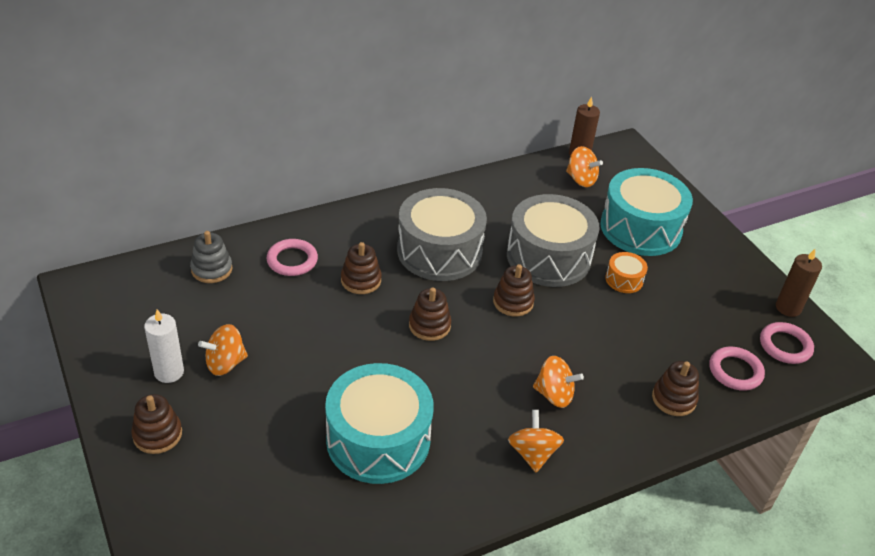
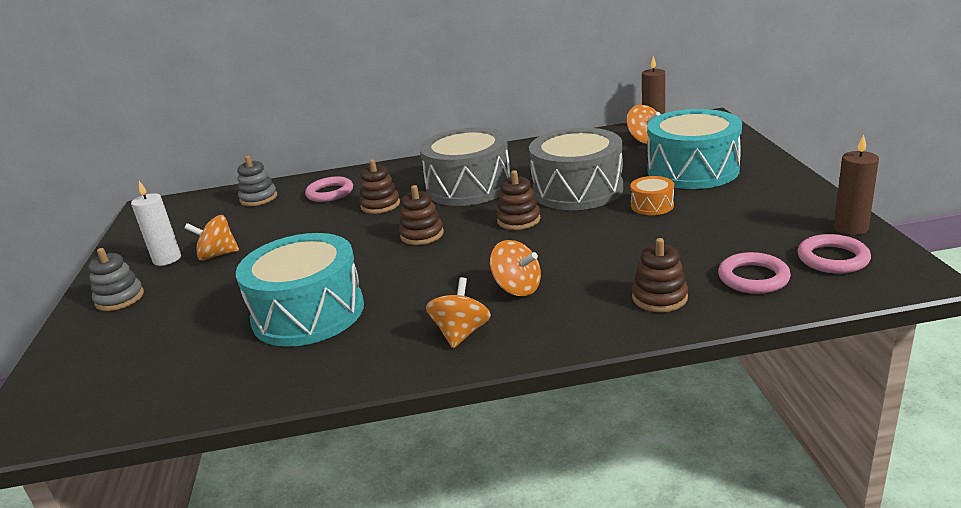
camera: 25 degrees right, 15 degrees down
brown stacking toy [131,394,182,454] -> grey stacking toy [88,248,144,311]

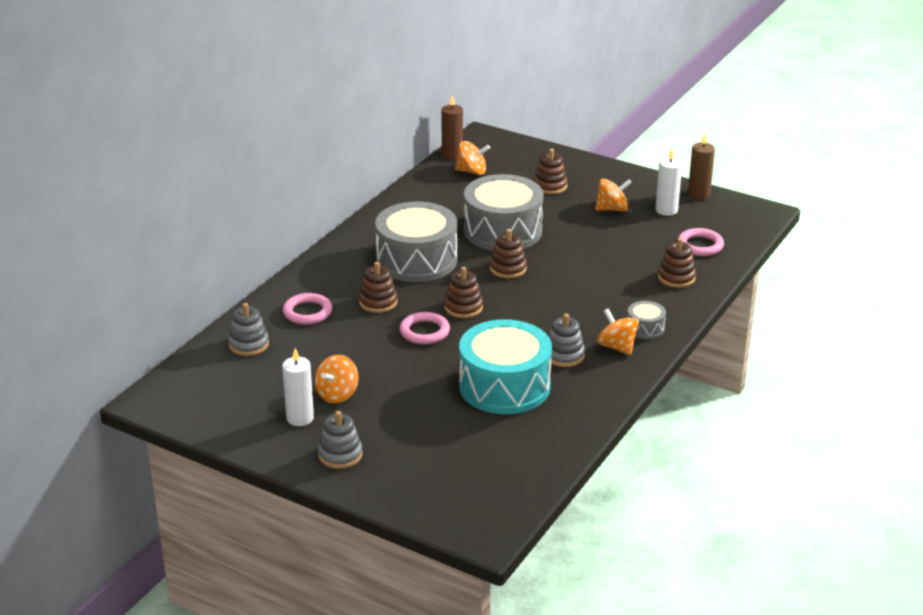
camera: 55 degrees left, 5 degrees up
orange spinning top [490,240,541,296] -> orange spinning top moved to [595,179,632,211]
orange drum [630,176,674,215] -> none
turquoise drum [647,109,742,189] -> brown stacking toy [533,149,567,194]
pink ring [797,234,871,274] -> pink ring moved to [400,312,450,344]
none -> grey stacking toy [548,314,585,367]
none -> grey drum [628,301,666,339]
none -> white candle [655,149,682,216]

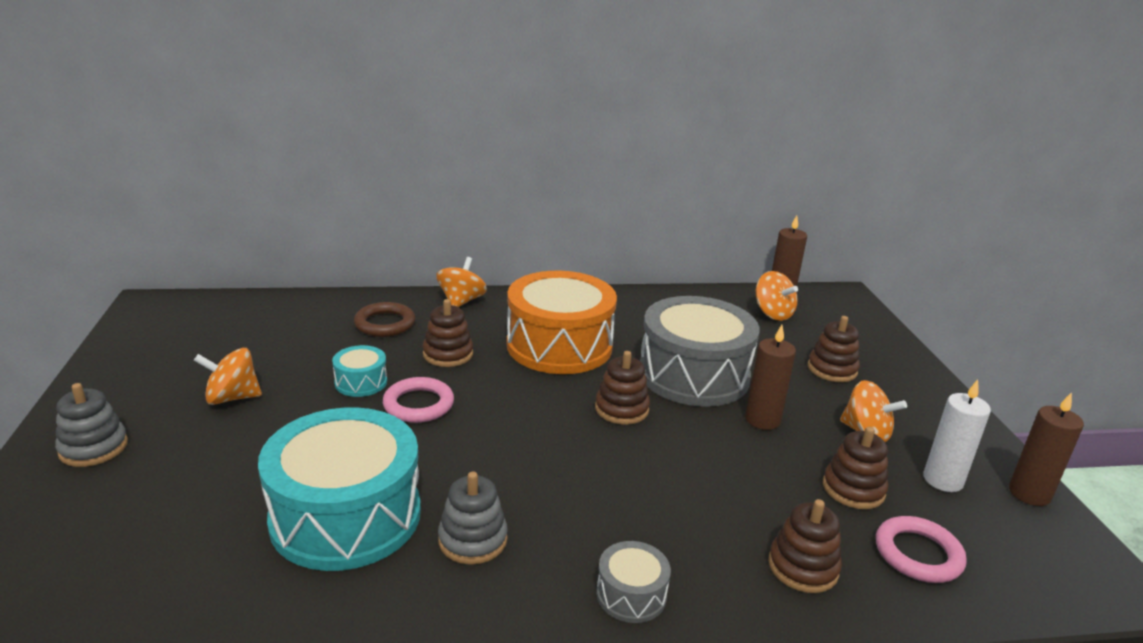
camera: 50 degrees right, 5 degrees down
grey stacking toy [228,303,269,356] -> none
white candle [282,348,314,426] -> none
pink ring [283,293,332,325] -> brown ring [354,302,415,337]
grey drum [375,201,457,282] -> orange drum [507,271,617,374]
brown stacking toy [444,267,483,318] -> brown stacking toy moved to [823,427,888,509]
orange spinning top [597,309,639,355] -> orange spinning top moved to [436,257,487,307]
none -> turquoise drum [332,345,387,397]
none -> brown candle [745,325,796,430]

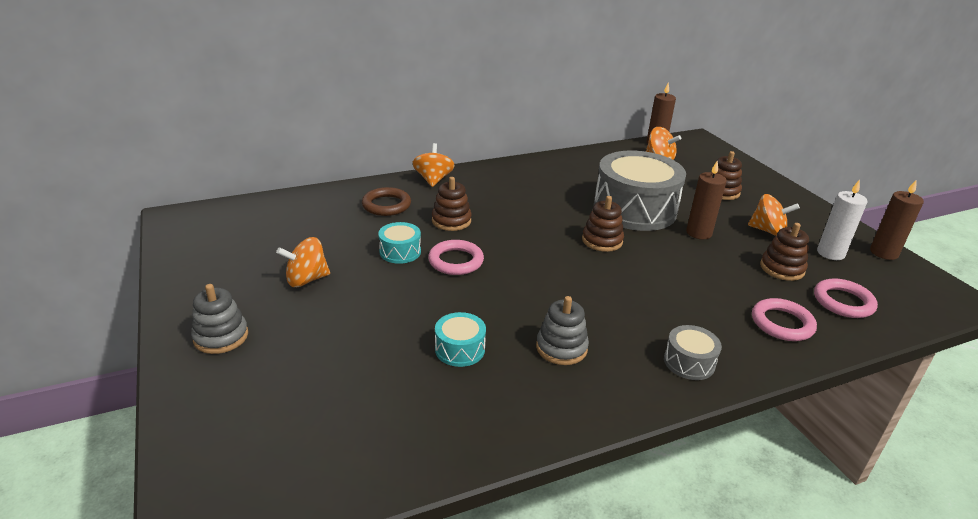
camera: 15 degrees left, 5 degrees up
turquoise drum [258,408,421,571] -> turquoise drum [435,312,486,367], size x0.44
orange drum [507,271,617,374] -> none
brown stacking toy [768,499,842,593] -> pink ring [752,298,817,341]

